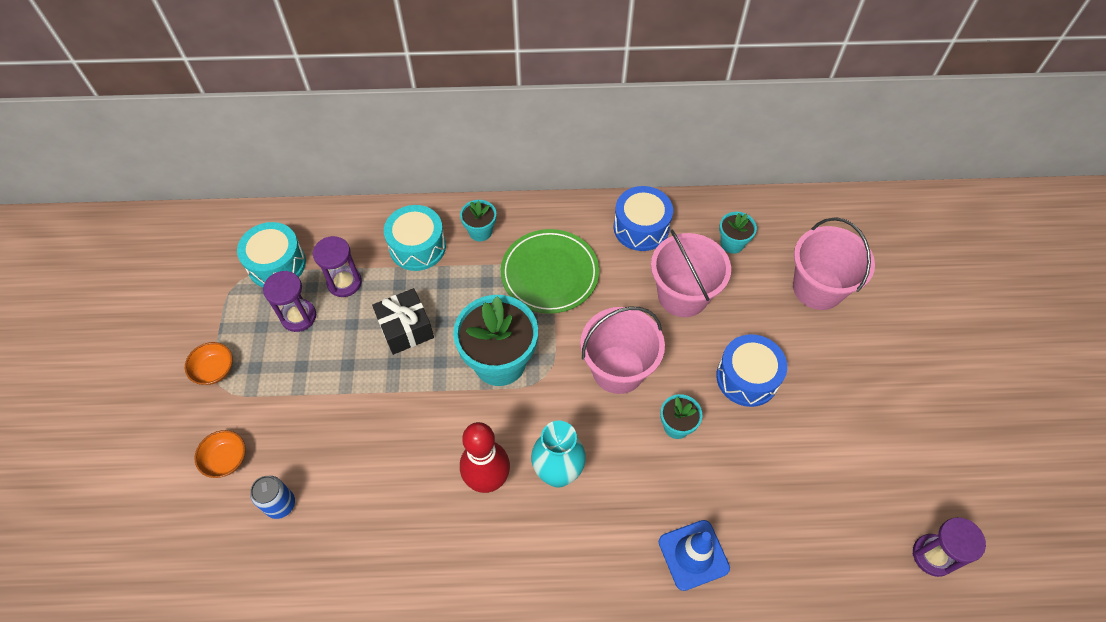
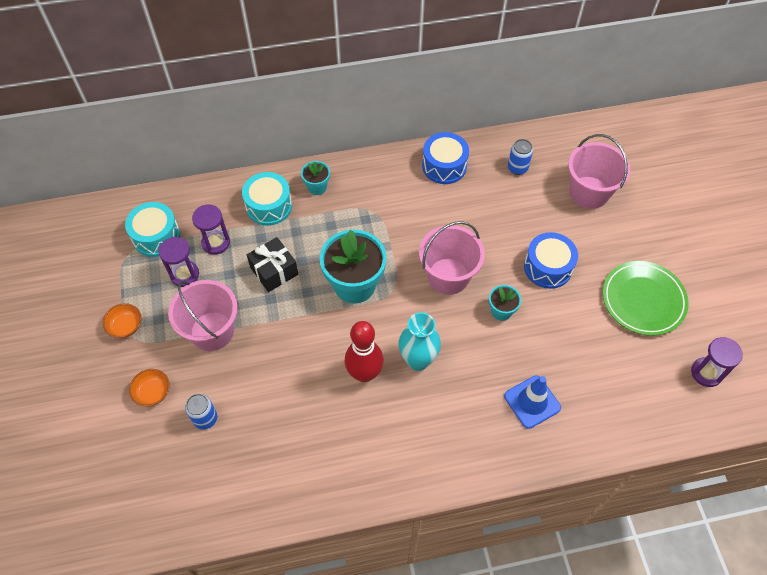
camera: 10 degrees left, 0 degrees up
green plate [501,229,599,314] -> green plate moved to [603,261,689,336]
pink bucket [651,230,731,317] -> pink bucket moved to [168,280,238,351]
turquoise flower pot [719,212,757,254] -> blue can [508,139,533,175]

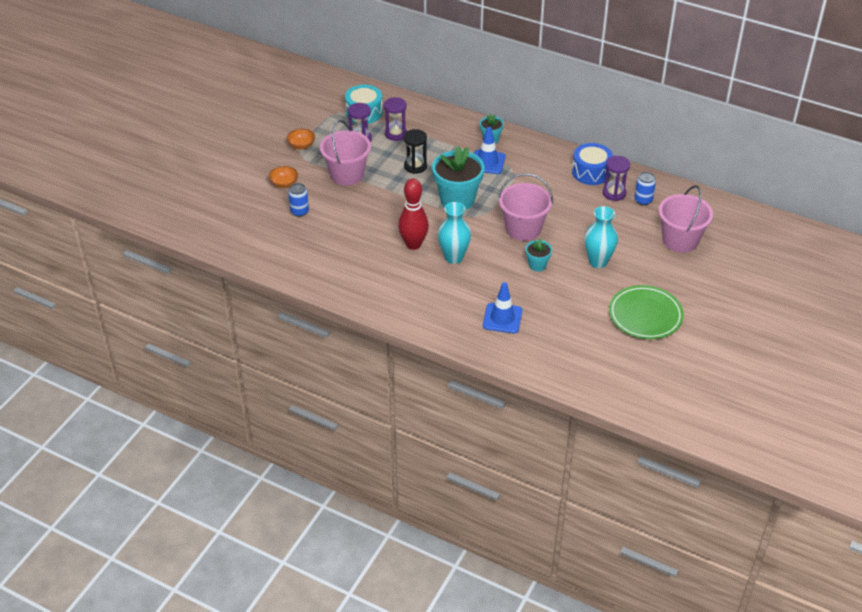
camera: 40 degrees right, 15 degrees down
turquoise drum [242,172,292,226] -> none
black gift [247,237,298,292] -> black hourglass [404,129,427,174]
blue drum [524,232,578,289] -> turquoise vase [584,206,618,268]
purple hourglass [691,337,743,387] -> purple hourglass moved to [603,156,630,201]
none -> blue traffic cone [474,127,506,174]

